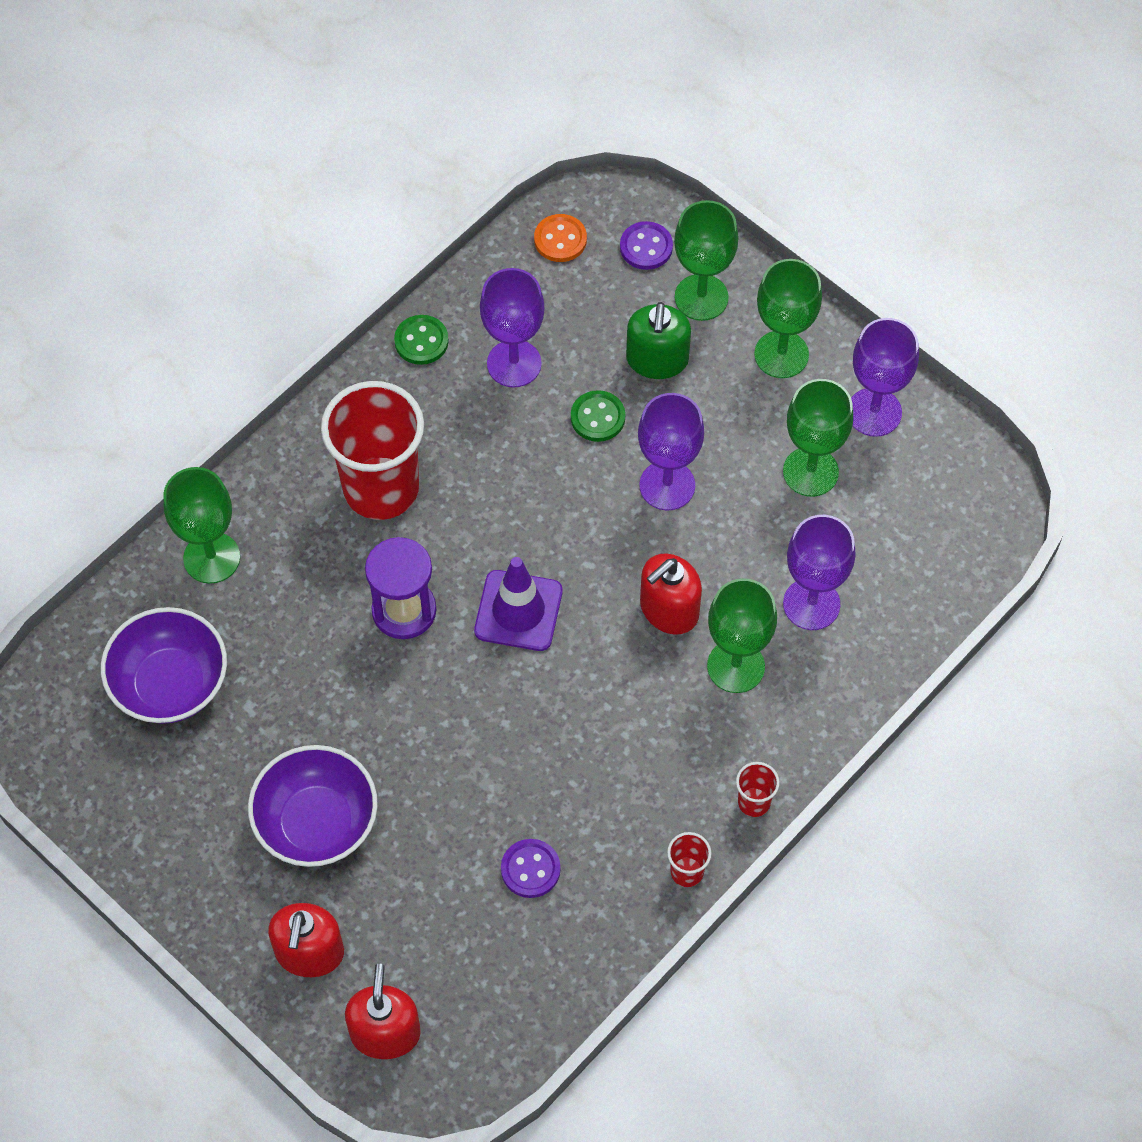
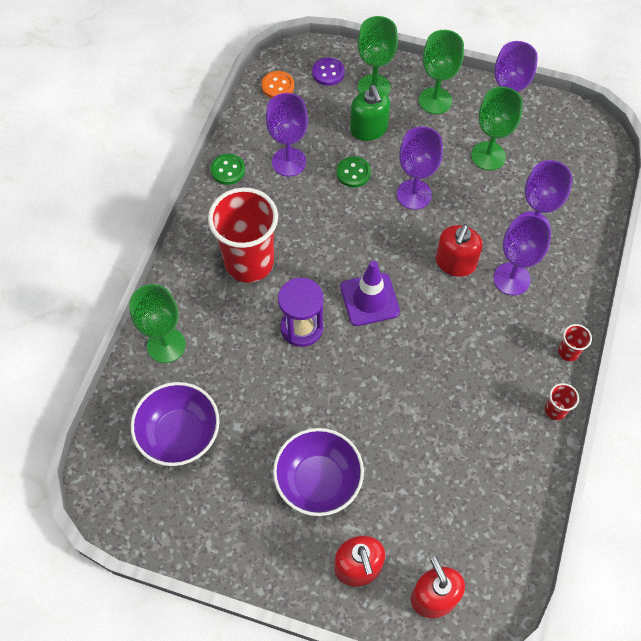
camera: 25 degrees left, 0 degrees up
purple button [501,839,560,898] -> none
green goblet [707,578,777,693] -> purple goblet [493,214,551,295]

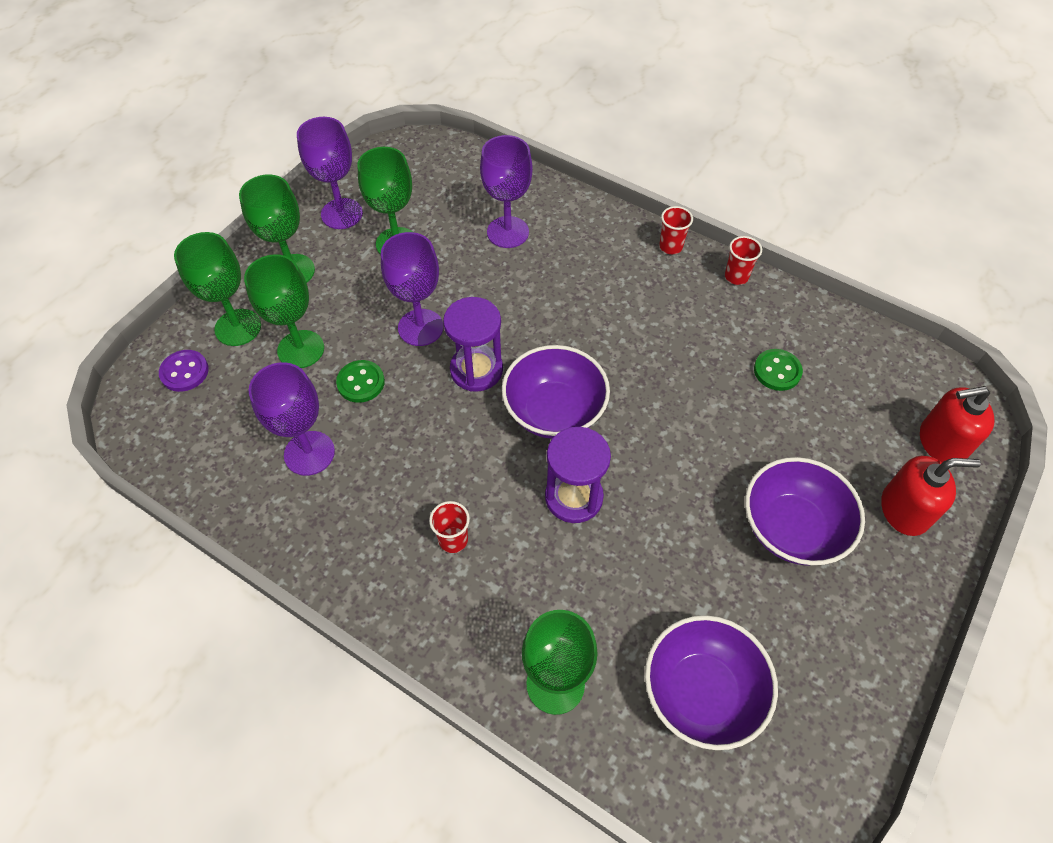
camera: 75 degrees left, 5 degrees down
red cup [208,188,278,283] -> red cup [429,501,470,553], size x0.41
green button [211,154,245,185] -> green button moved to [754,349,803,391]
orange button [261,71,294,98] -> none
purple traffic cone [341,261,400,326] -> purple bowl [502,345,610,439]
green soap dispenser [350,85,390,141] -> green goblet [244,254,324,368]
red soap dispenser [436,224,483,277] -> none
purple goblet [493,214,551,295] -> none
none -> purple hourglass [443,297,503,392]

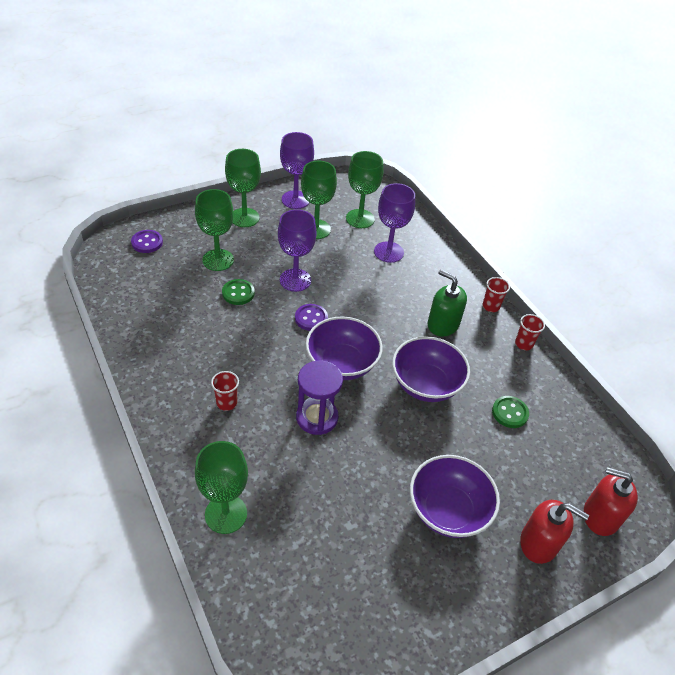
camera: 25 degrees right, 10 degrees down
green goblet [174,232,261,346] -> green goblet moved to [346,151,383,228]
purple goblet [249,362,335,476] -> none
purple hourglass [443,297,503,392] -> purple button [295,304,328,331]
purple bowl [645,615,778,750] -> purple bowl moved to [392,336,470,402]
none -> green soap dispenser [428,269,467,337]

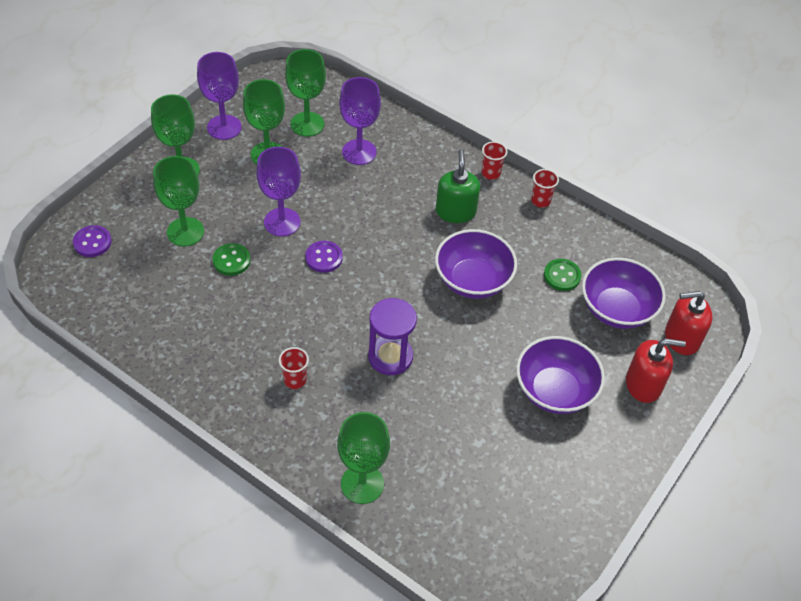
camera: 25 degrees left, 5 degrees up
purple bowl [306,317,383,380] -> purple bowl moved to [582,258,666,329]
green soap dispenser [428,269,467,337] -> green soap dispenser turned 75 degrees clockwise [436,149,480,223]

